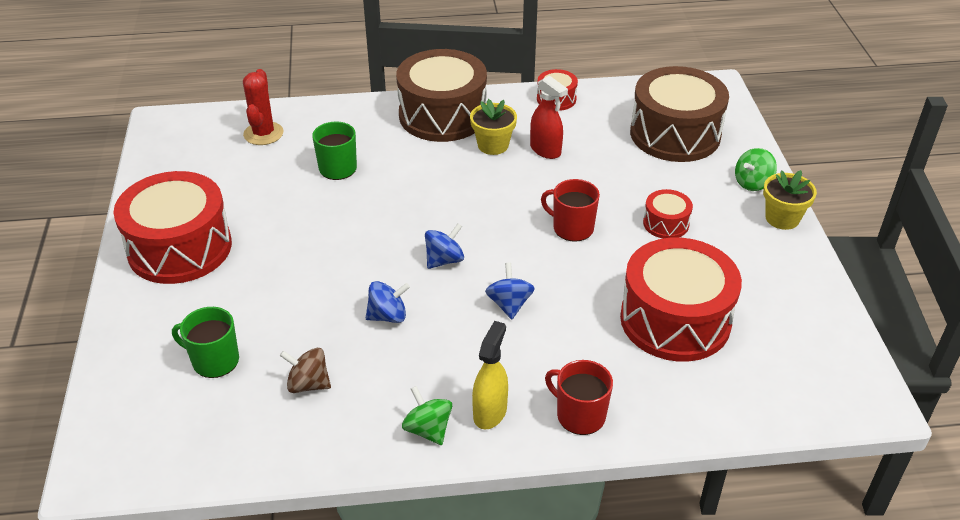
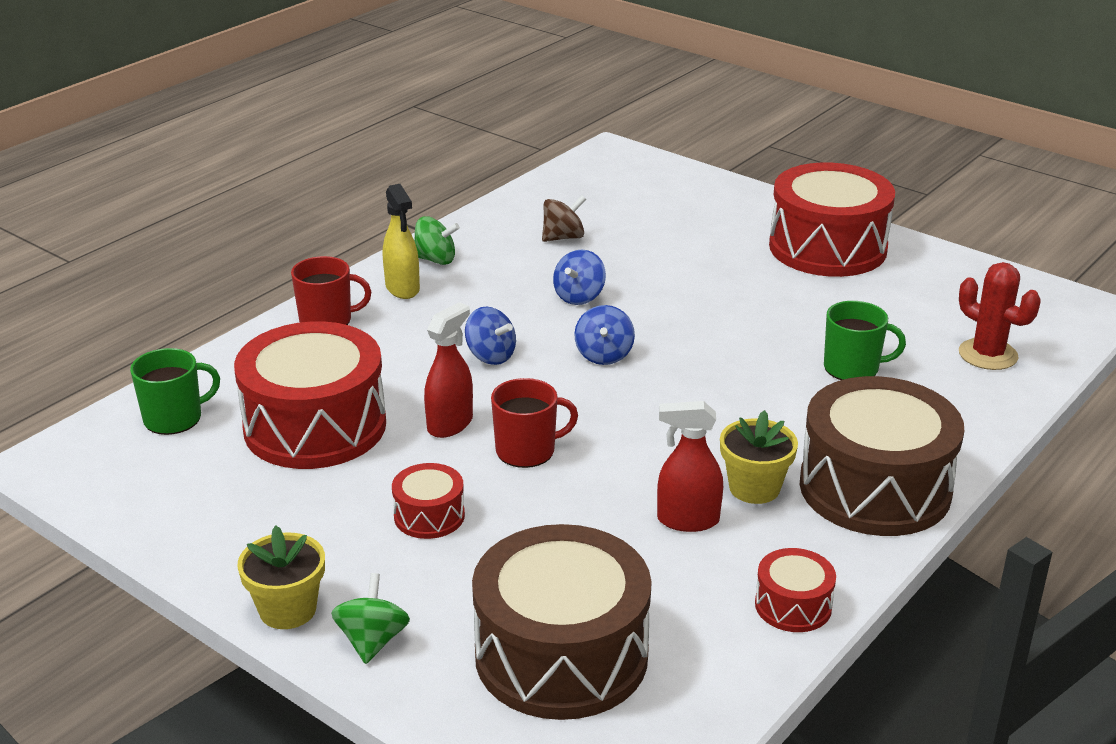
camera: 135 degrees right, 10 degrees down
green mug [172,307,239,378] -> green mug moved to [130,348,220,435]
none -> red spray bottle [424,302,473,438]

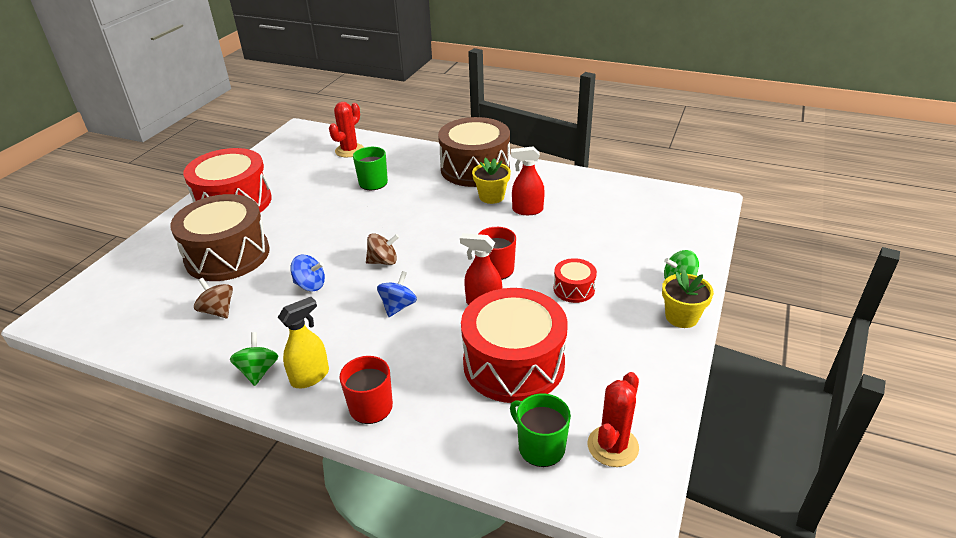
camera: 105 degrees left, 5 degrees up
brown drum [472,524,652,720] -> brown drum moved to [170,194,270,281]
blue spinning top [574,305,635,365] -> brown spinning top [366,233,399,265]
red spray bottle [657,401,723,532] -> red spray bottle turned 105 degrees clockwise [511,147,545,215]
red drum [755,548,836,632] -> none
none -> red cactus [588,372,639,467]

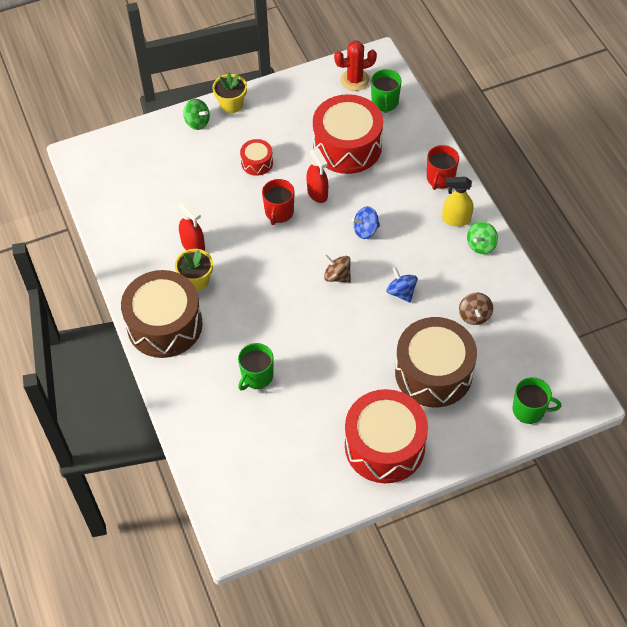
camera: 135 degrees left, 20 degrees up
red cactus [329,102,364,157] -> none
none -> green mug [513,377,561,424]

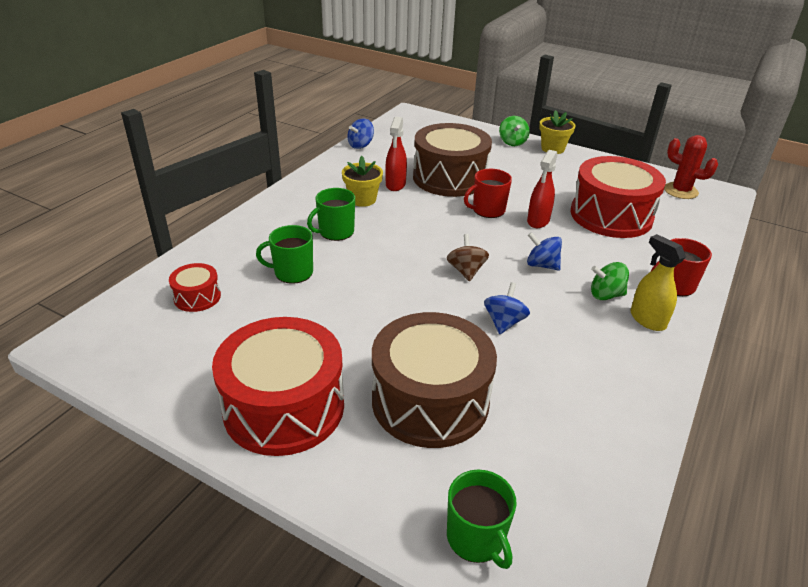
camera: 50 degrees right, 20 degrees down
brown drum [121,270,203,358] -> brown drum moved to [413,123,492,197]
red drum [240,139,273,176] -> red drum moved to [169,263,221,312]
green mug [371,69,402,113] -> green mug moved to [307,188,355,241]
brown spinning top [459,292,493,325] -> none
green spinning top [467,221,498,254] -> green spinning top moved to [591,262,629,300]
none -> blue spinning top [347,118,374,149]

